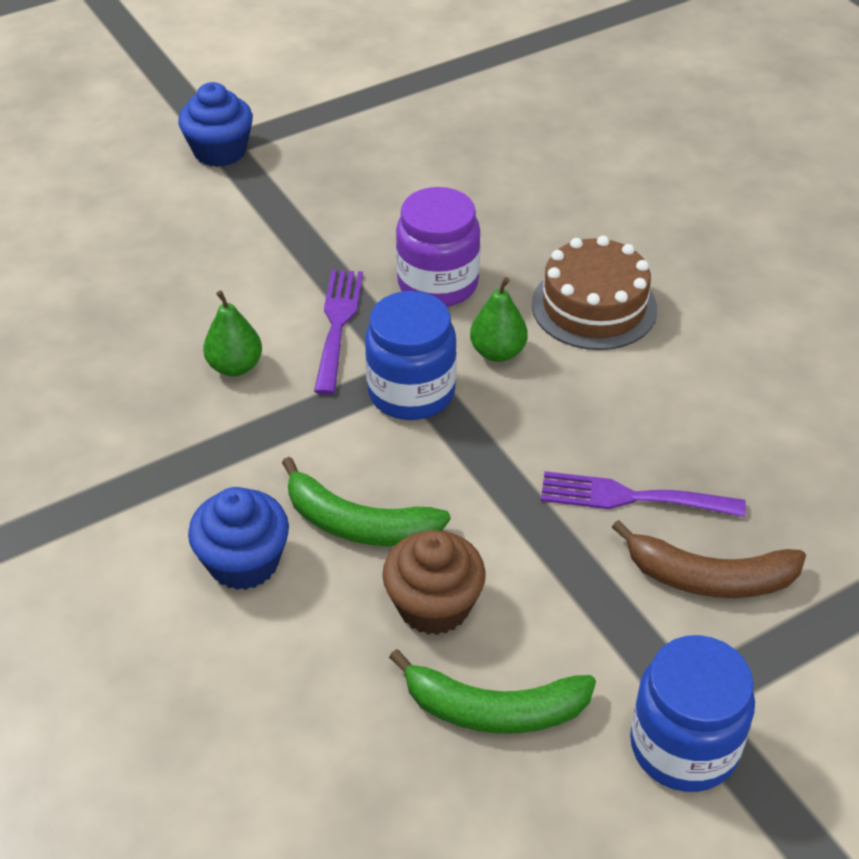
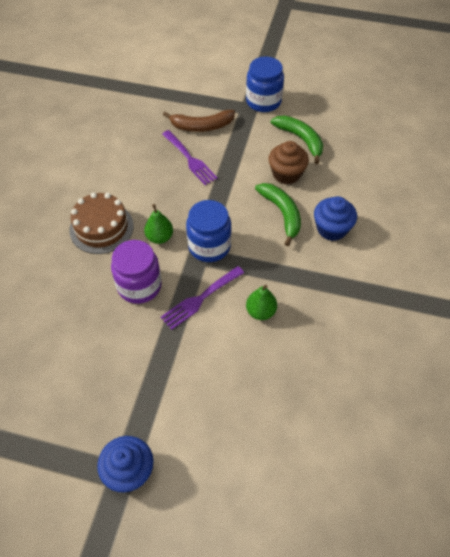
camera: 135 degrees left, 10 degrees up
brown banana [612,520,806,598] -> brown banana turned 120 degrees clockwise [163,110,235,132]

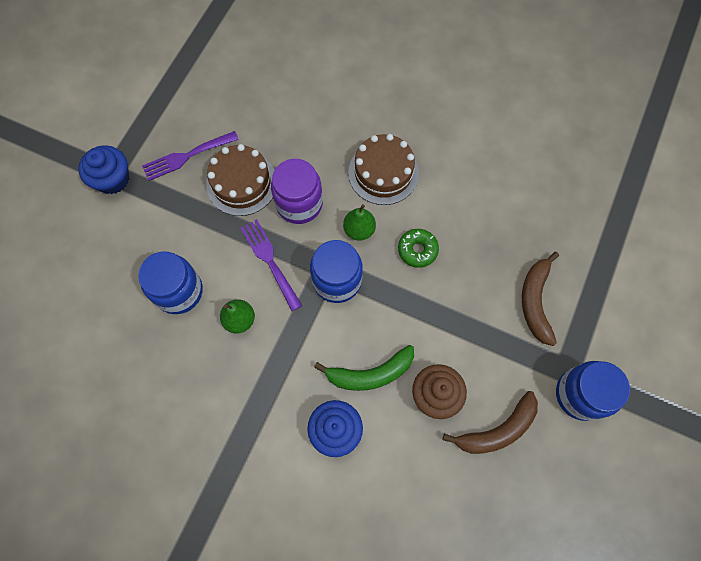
camera: 100 degrees right, 15 degrees up
purple fork [162,130,218,185] -> purple fork moved to [142,131,239,181]
green banana [271,115,323,164] -> brown banana [443,391,538,454]
none -> blue jar [138,252,203,314]
none -> brown cake [206,144,274,216]
none -> green donut [398,229,439,268]

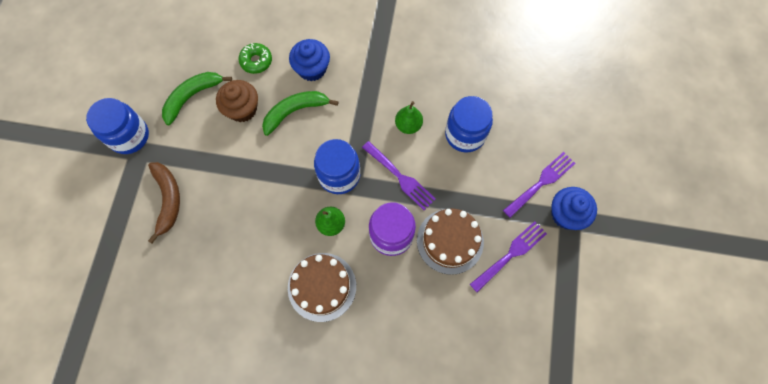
camera: 165 degrees right, 0 degrees up
green donut [398,229,439,268] -> green donut moved to [238,43,272,74]
brown banana [443,391,538,454] -> green banana [162,72,232,125]
none -> purple fork [503,152,575,218]

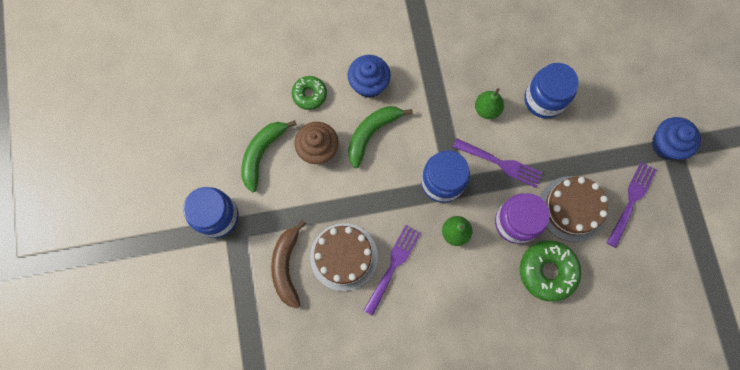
camera: 20 degrees left, 5 degrees up
brown banana [148,162,180,243] -> brown banana turned 150 degrees counterclockwise [271,220,306,309]
brown cake [288,253,356,322] -> brown cake moved to [310,223,378,291]
purple fork [503,152,575,218] -> purple fork moved to [363,225,421,316]
none -> green donut [520,241,581,302]

